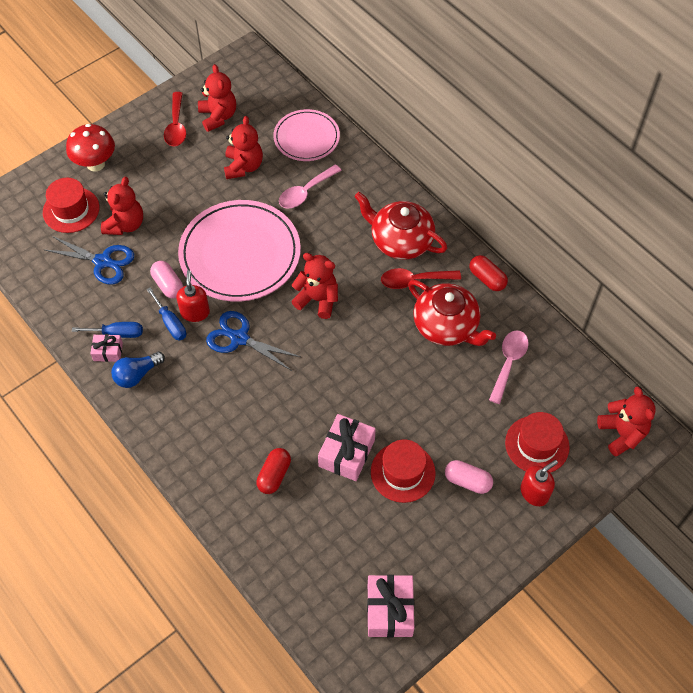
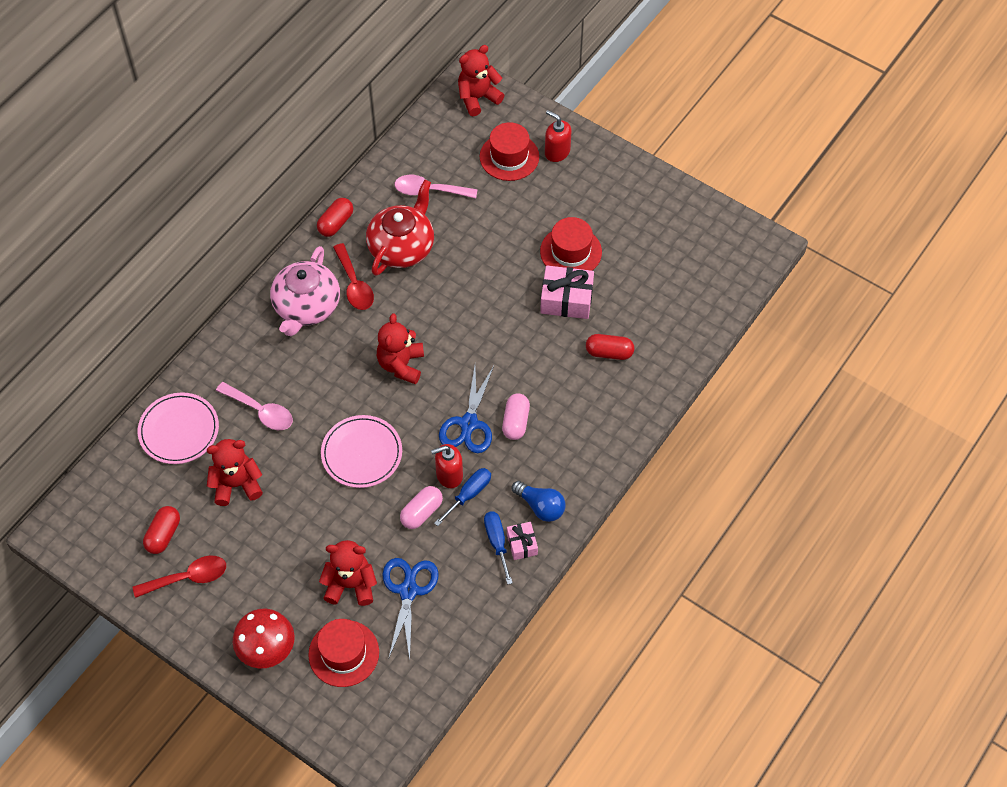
camera: 105 degrees left, 0 degrees up
pink plate [178,200,301,302] -> pink plate [321,415,402,488], size x0.58
red teddy bear [198,64,236,132] -> red capsule [143,506,180,554]
red teapot [354,192,447,259] -> pink teapot [270,246,340,336]
pink gift [367,575,414,638] -> none
pink capsule [445,460,493,494] -> pink capsule moved to [502,393,530,440]

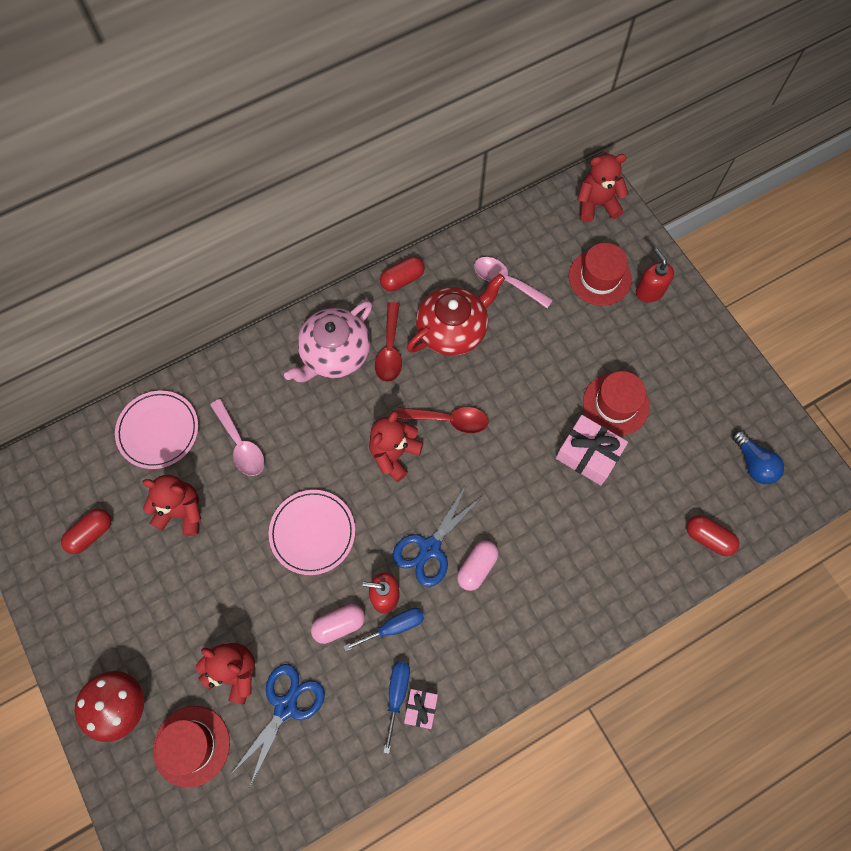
camera: 25 degrees right, 10 degrees up
red spoon [133,556,226,598] -> red spoon moved to [397,407,489,433]
blue light bulb [512,481,565,522] -> blue light bulb moved to [733,430,784,484]
red capsule [586,334,634,360] -> red capsule moved to [686,515,739,556]

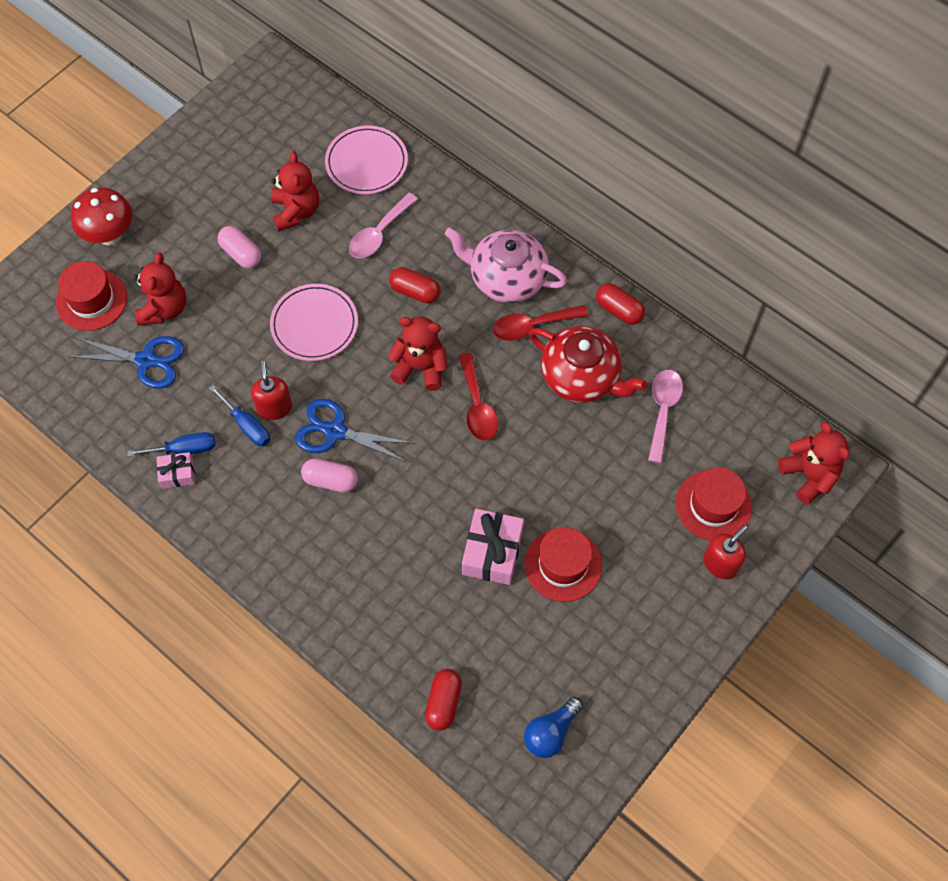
camera: 70 degrees right, 5 degrees down
red capsule [61,509,111,554] -> red capsule moved to [389,267,440,303]
pink capsule [311,604,365,644] -> pink capsule moved to [218,226,261,269]

